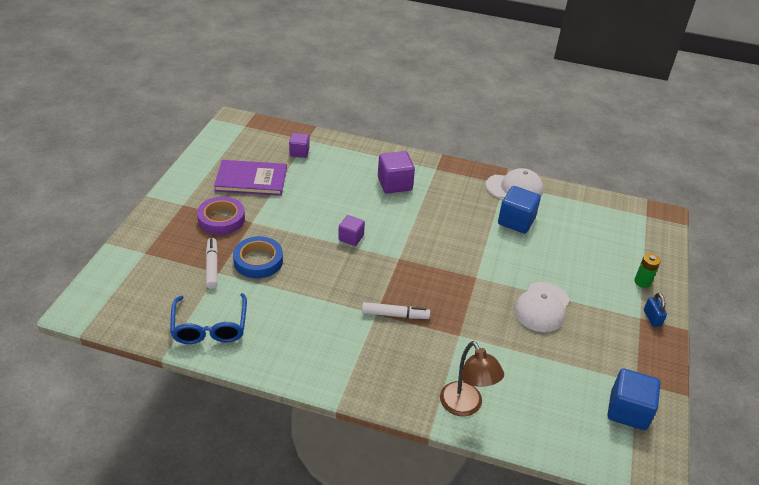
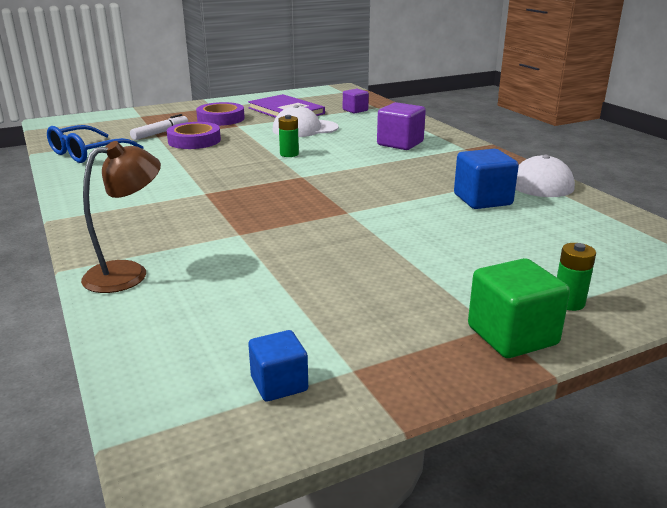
camera: 50 degrees right, 15 degrees down
blue tape [233,236,283,278] -> purple tape [166,122,221,149]
purple cube [338,215,365,246] -> green battery [279,115,299,157]
white marker [362,302,430,319] -> none
brown lamp [440,341,504,416] -> brown lamp turned 150 degrees counterclockwise [81,141,161,293]
white cap [514,282,570,332] -> white cap moved to [272,105,339,137]
blue cube [607,368,660,430] -> blue cube [248,330,308,402], size x0.62
blue padlock [644,293,667,327] -> green cube [468,258,570,358]

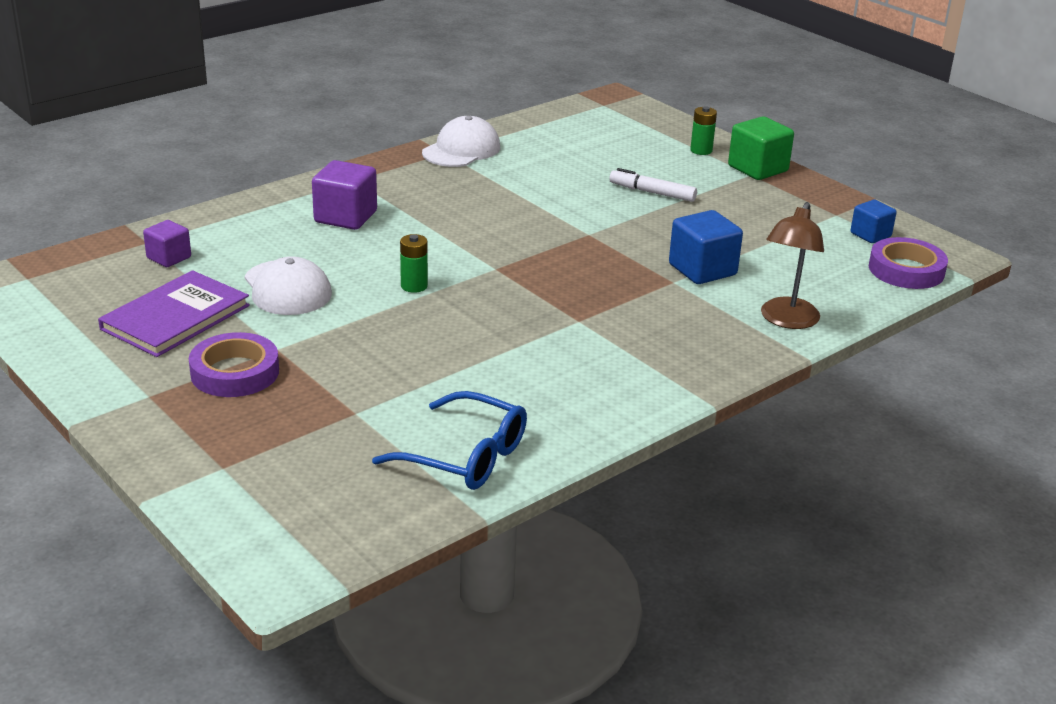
camera: 105 degrees left, 5 degrees up
brown lamp [81,141,161,293] -> brown lamp turned 105 degrees counterclockwise [761,202,824,329]
white marker [130,114,188,140] -> white marker moved to [609,168,697,202]
purple tape [166,122,221,149] -> purple tape moved to [869,237,948,289]
blue cube [454,149,519,209] -> blue cube moved to [669,210,743,284]

